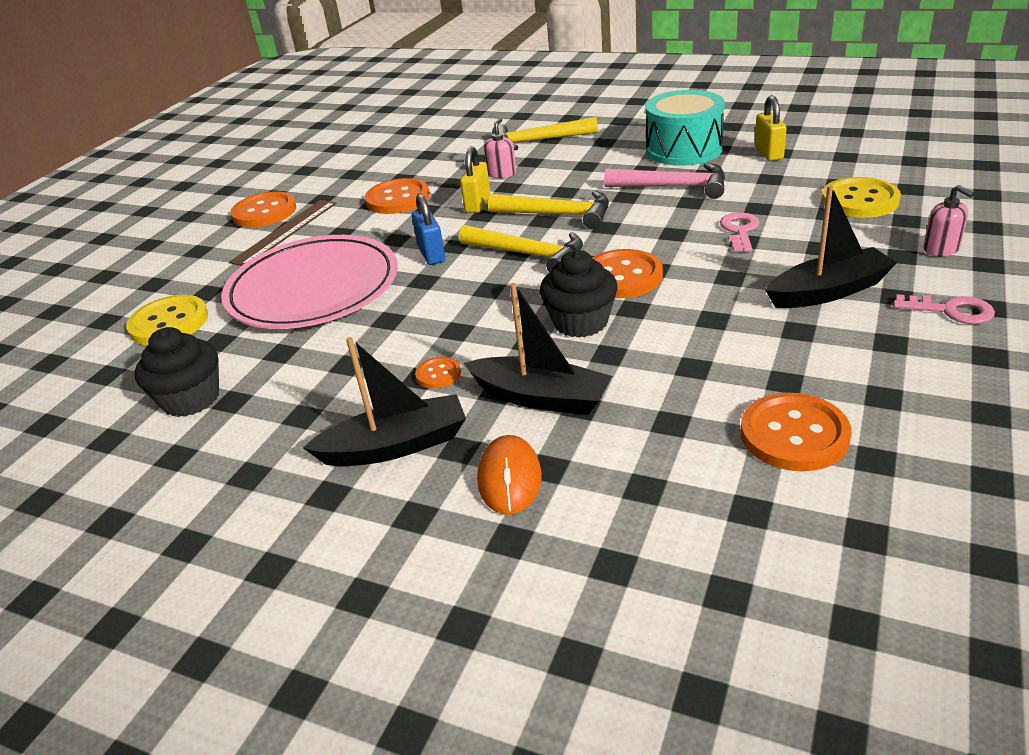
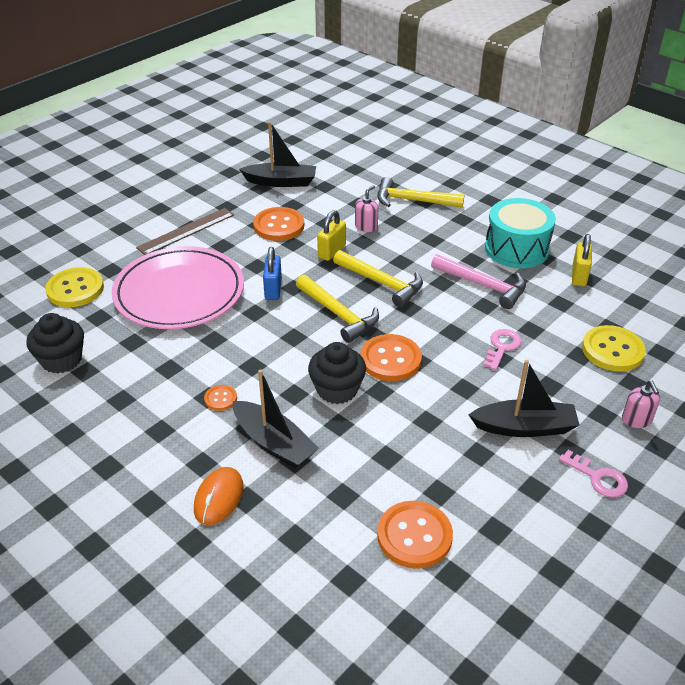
camera: 15 degrees right, 5 degrees up
orange button [230,191,296,228] -> none
black boat [303,337,466,467] -> black boat moved to [239,121,316,187]

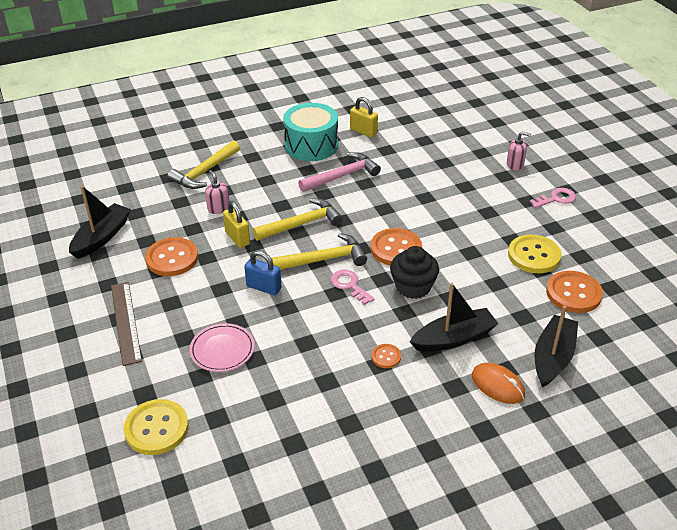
camera: 65 degrees left, 0 degrees up
black cupcake [26,313,84,374] -> none
pink plate [112,246,244,329] -> pink plate [189,323,255,372], size x0.48
black boat [469,360,580,437] -> black boat moved to [535,306,578,387]
pink key [483,329,522,370] -> pink key moved to [331,270,374,305]
yellow button [582,325,646,372] -> yellow button moved to [508,235,561,273]

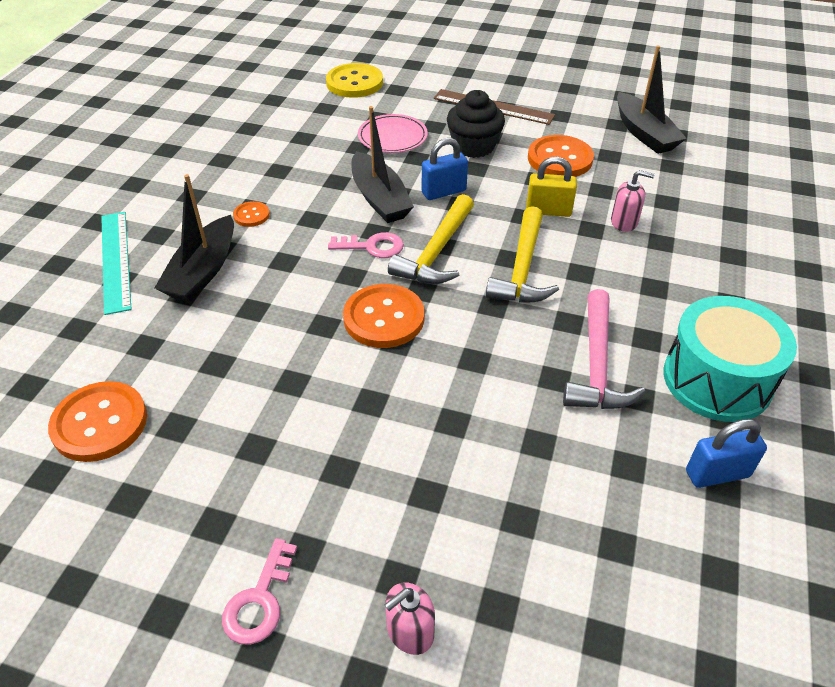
camera: 130 degrees right, 5 degrees up
yellow hammer [167,140,240,189] -> none
yellow padlock [350,97,378,137] -> blue padlock [686,419,767,488]
black cupcake [390,246,439,299] -> black cupcake moved to [447,90,505,158]
orange mouse [472,363,525,404] -> turquoise ruler [101,212,132,315]
yellow button [508,235,561,273] -> none
black boat [535,306,578,387] -> black boat moved to [351,106,414,223]

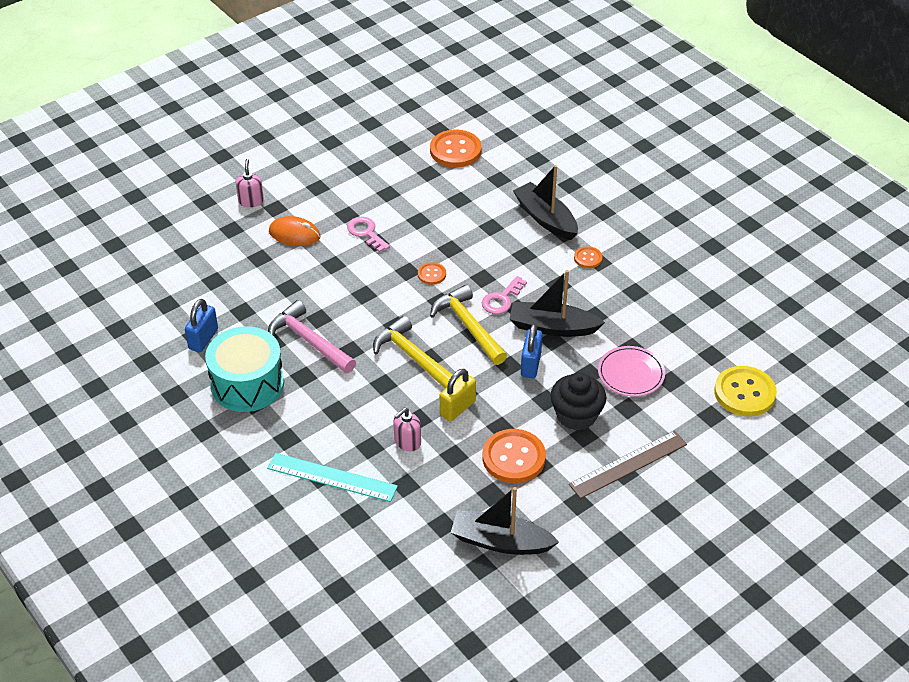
camera: 125 degrees right, 0 degrees up
turquoise ruler [101,212,132,315] -> turquoise ruler moved to [267,453,398,502]
pink key [222,538,297,645] -> pink key moved to [347,217,390,252]
orange button [343,284,424,348] -> orange button [418,262,446,285], size x0.51
none -> orange mouse [269,216,320,246]

